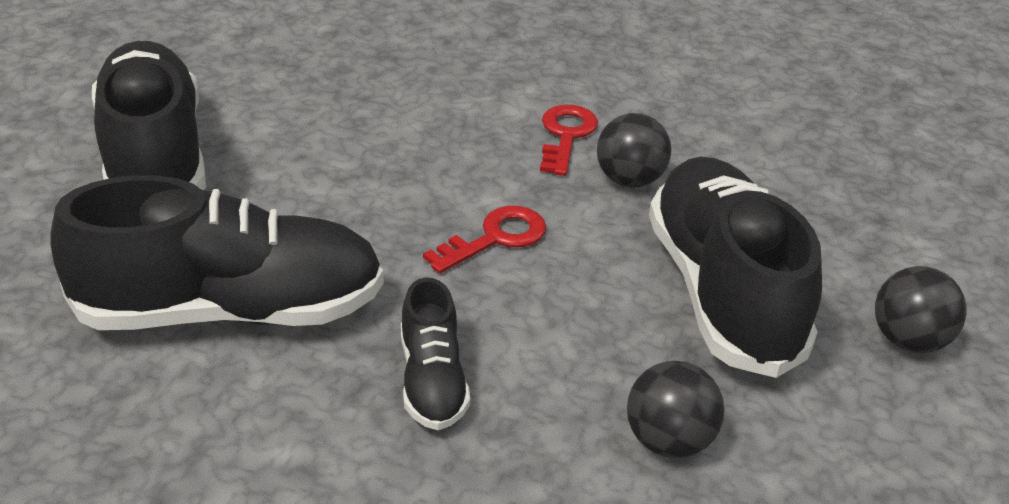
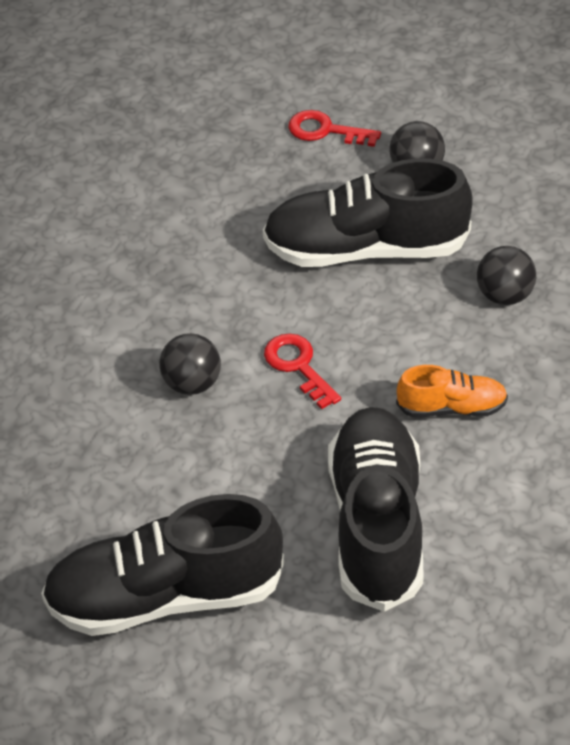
camera: 80 degrees left, 10 degrees up
black shoe [401,277,470,430] -> orange shoe [396,365,508,417]
red key [540,105,598,176] -> red key moved to [288,110,381,147]
black ball [597,113,671,187] -> black ball moved to [159,333,221,395]

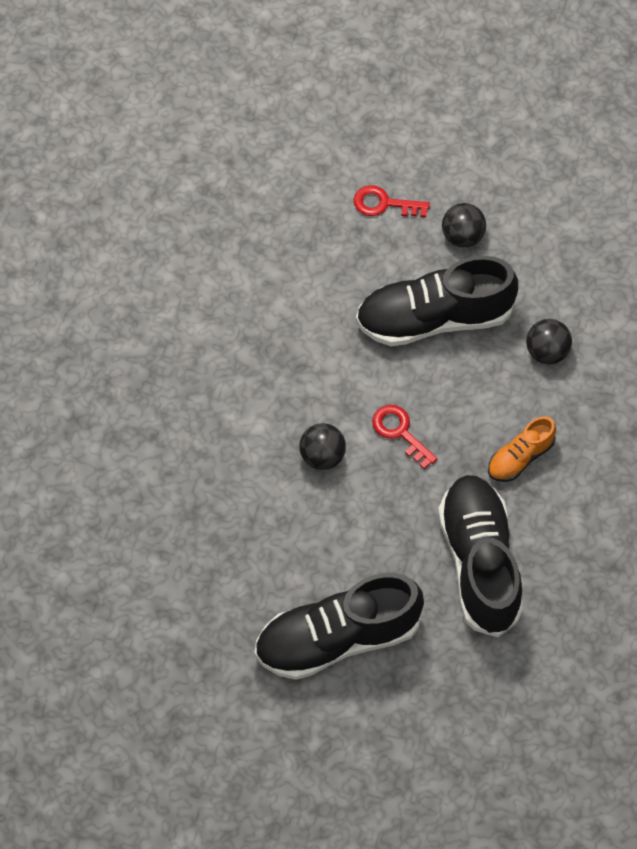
camera: 10 degrees left, 15 degrees up
orange shoe [396,365,508,417] -> orange shoe turned 150 degrees clockwise [488,416,556,482]

